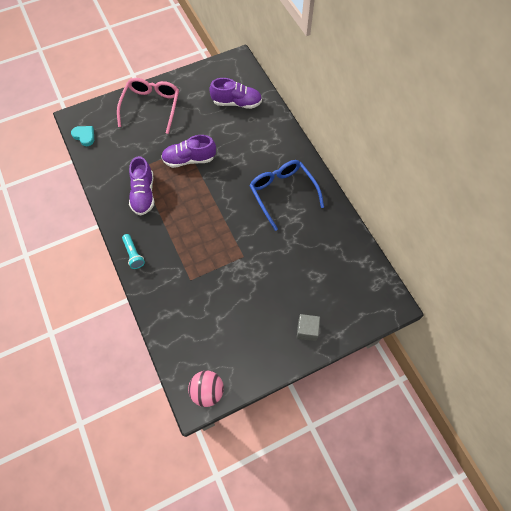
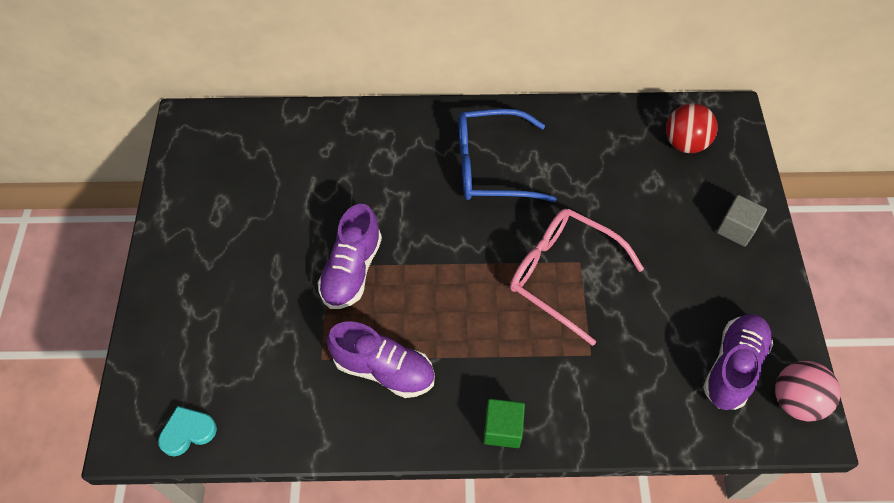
camera: 65 degrees left, 5 degrees down
pink glasses [117,78,179,134] -> pink glasses moved to [510,209,644,346]
turquoise flashlight [122,234,145,269] -> green cube [483,399,525,448]
purple shoe [209,78,262,109] -> purple shoe moved to [703,314,773,410]
none -> red ball [666,103,718,153]

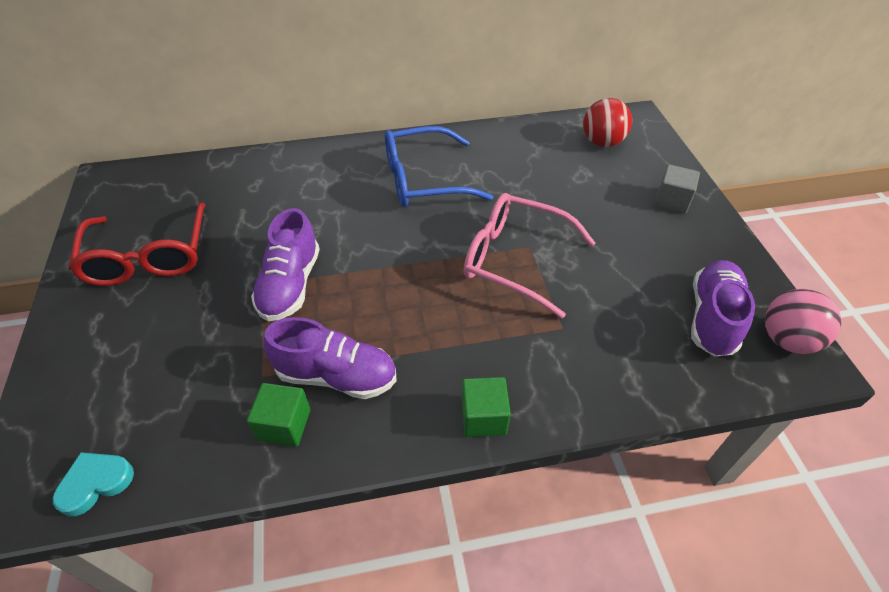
camera: 10 degrees left, 10 degrees down
none -> red glasses [69,203,205,286]
none -> green cube [247,383,310,447]

